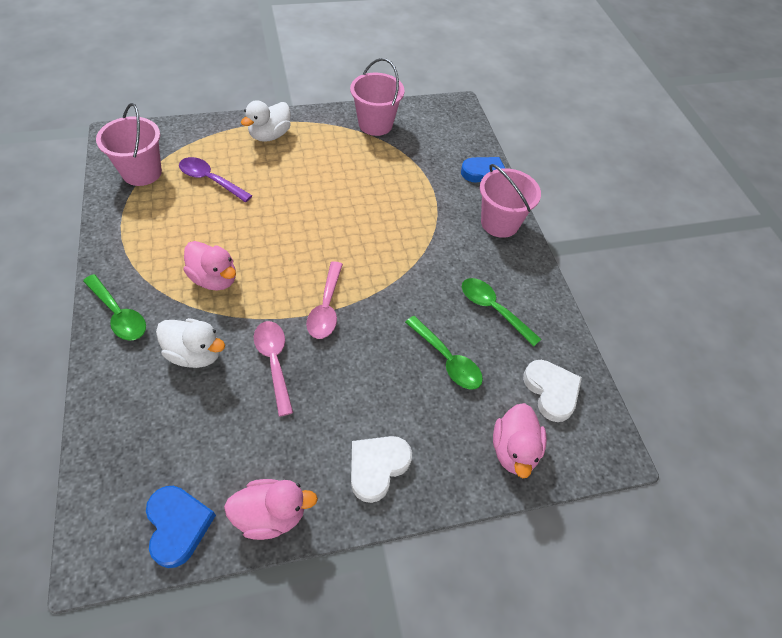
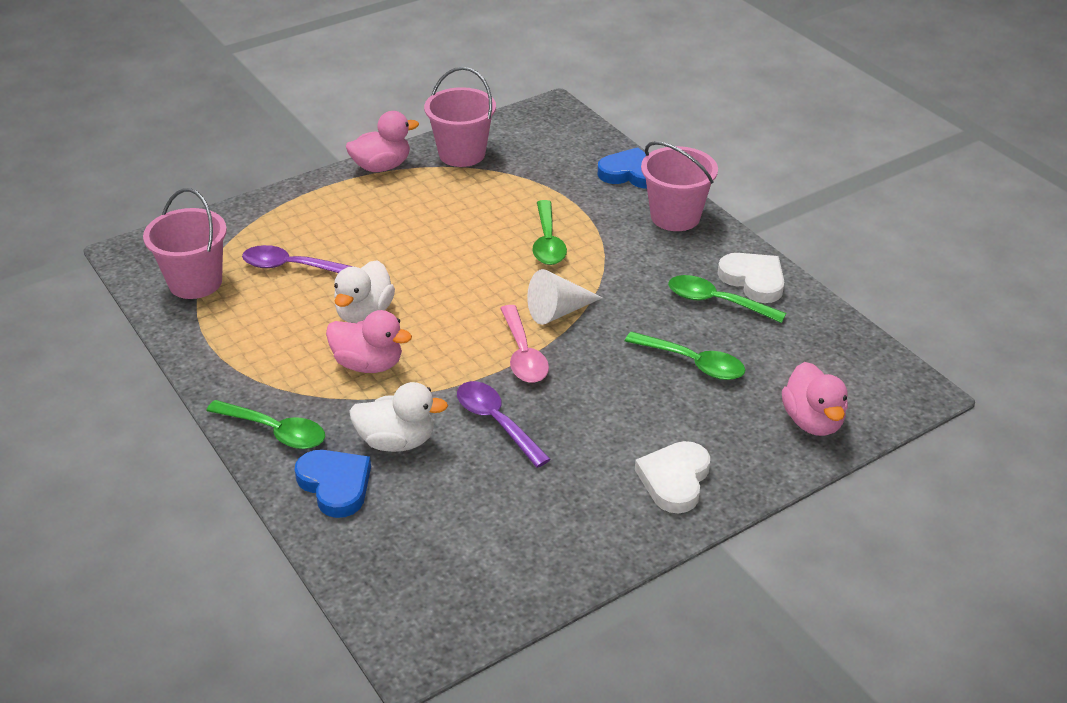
camera: 15 degrees left, 15 degrees down
blue heart [146,486,216,568] -> blue heart moved to [295,450,371,518]
pink duck [224,479,318,540] -> pink duck moved to [346,111,419,172]
white duck [241,100,291,142] -> white duck moved to [334,260,395,323]
pink spoon [254,321,293,416] -> purple spoon [457,381,551,468]
white heart [523,360,582,422] -> white heart moved to [718,253,784,303]
none -> white cone [527,269,603,325]
none -> green spoon [533,200,567,265]

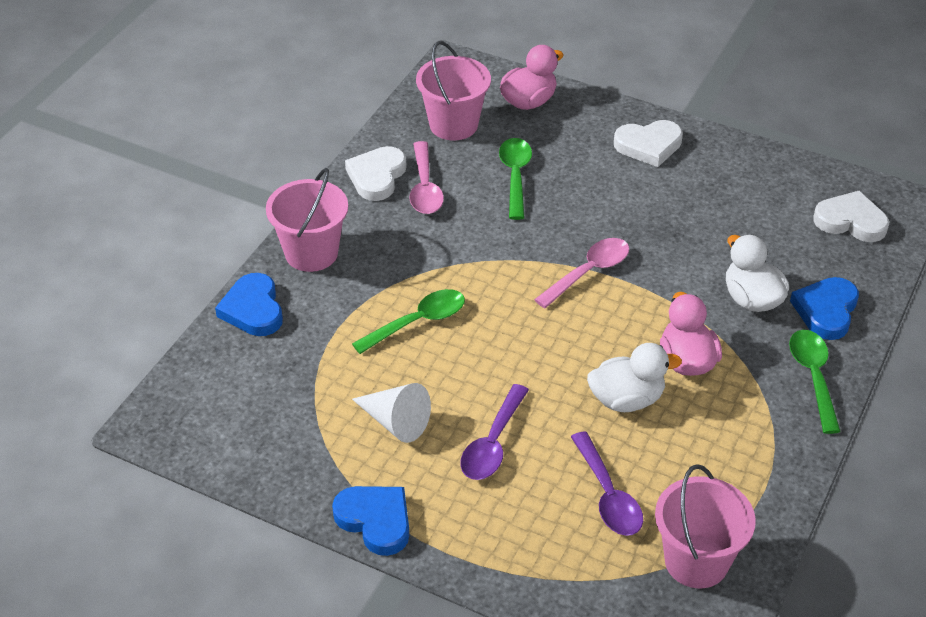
camera: 120 degrees left, 5 degrees up
pink duck [346,111,419,172] -> blue heart [332,486,409,556]
pink bucket [424,67,496,167] -> pink bucket moved to [416,41,491,140]
purple spoon [457,381,551,468] -> purple spoon moved to [460,384,529,480]
white cone [527,269,603,325] -> white cone moved to [352,383,431,443]
green spoon [668,275,786,323] -> pink spoon [409,141,444,214]
none -> white heart [813,191,889,242]

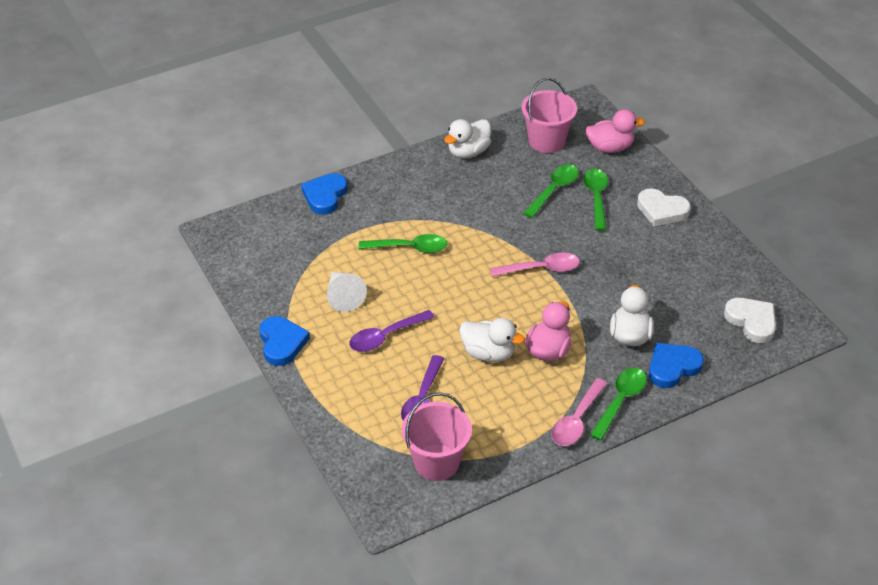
camera: 35 degrees right, 0 degrees up
pink bucket [266,168,348,272] -> none
white heart [345,146,407,201] -> white duck [444,119,491,158]
pink spoon [409,141,444,214] -> pink spoon moved to [551,378,607,446]
none -> green spoon [583,169,608,231]

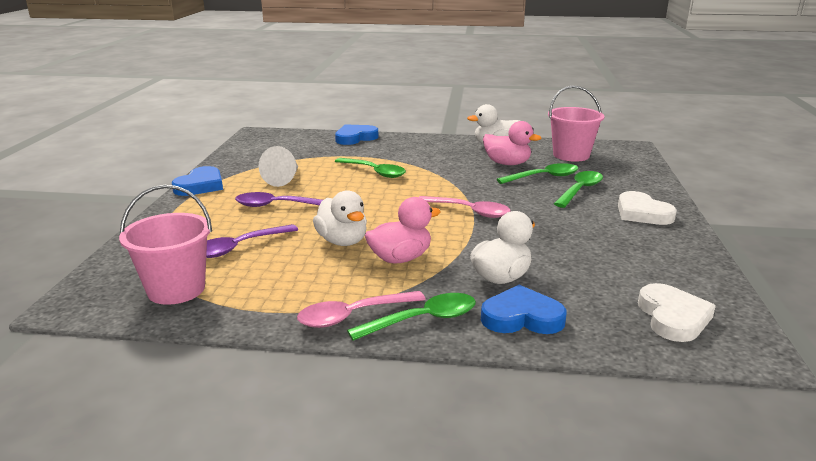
camera: 35 degrees right, 20 degrees down
pink duck [585,109,645,153] -> pink duck moved to [483,121,541,165]

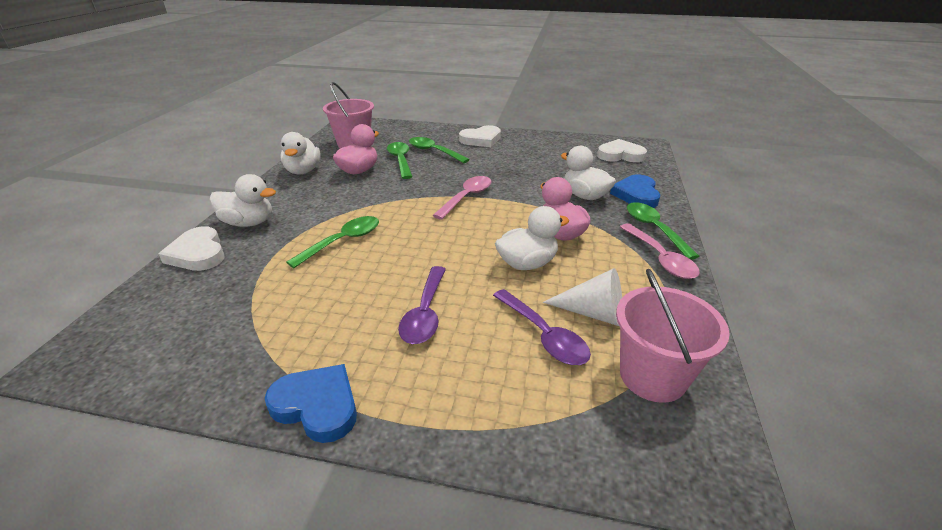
camera: 85 degrees left, 10 degrees up
white cone [259,146,298,187] -> white cone moved to [543,268,622,326]
blue heart [335,124,378,145] -> white heart [159,226,225,271]
none -> white duck [209,174,276,227]

